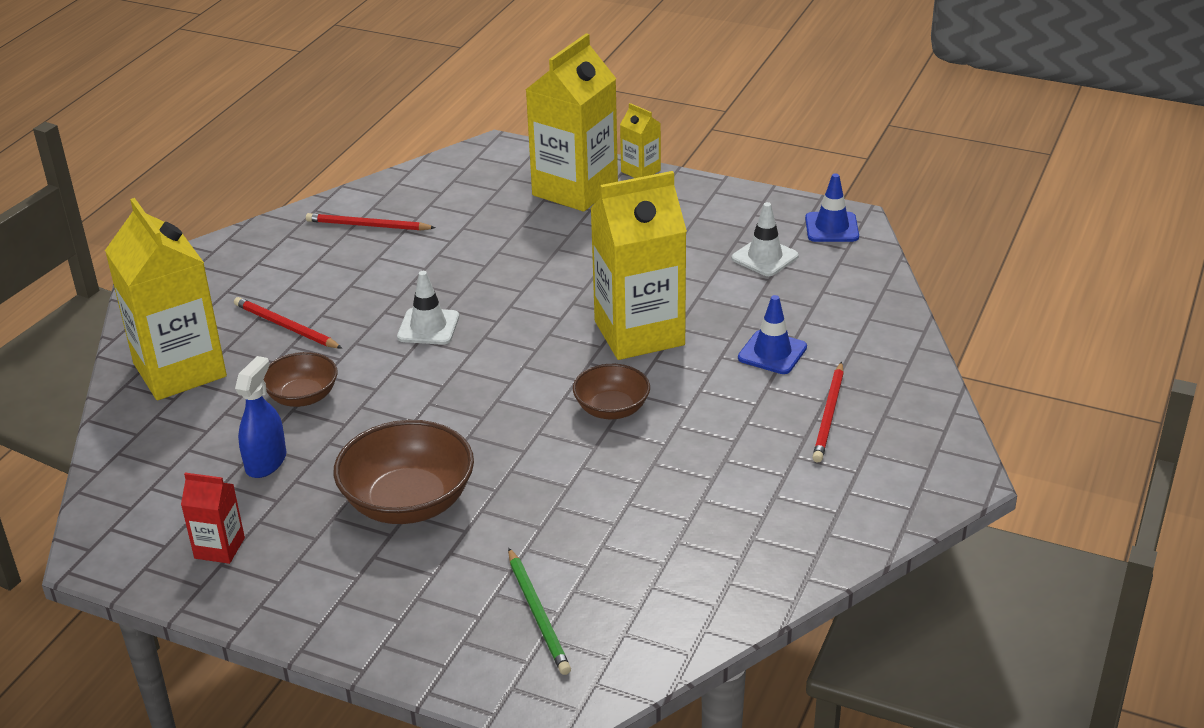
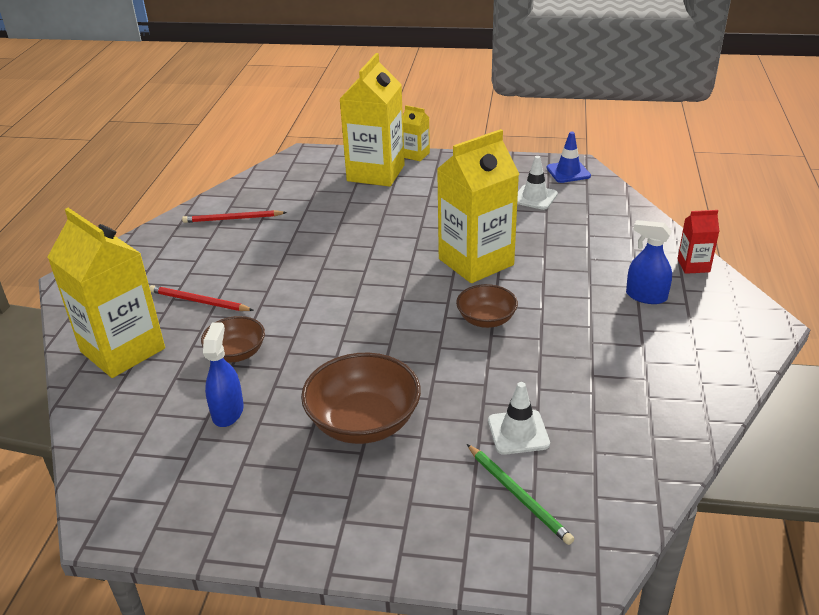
camera: 15 degrees left, 0 degrees up
red carton [181,473,245,564] -> red carton moved to [677,210,720,274]
white traffic cone [397,271,459,345] -> white traffic cone moved to [488,382,550,455]
blue traffic cone [738,295,807,374] -> none
red pencil [812,362,844,462] -> blue spray bottle [626,220,672,304]

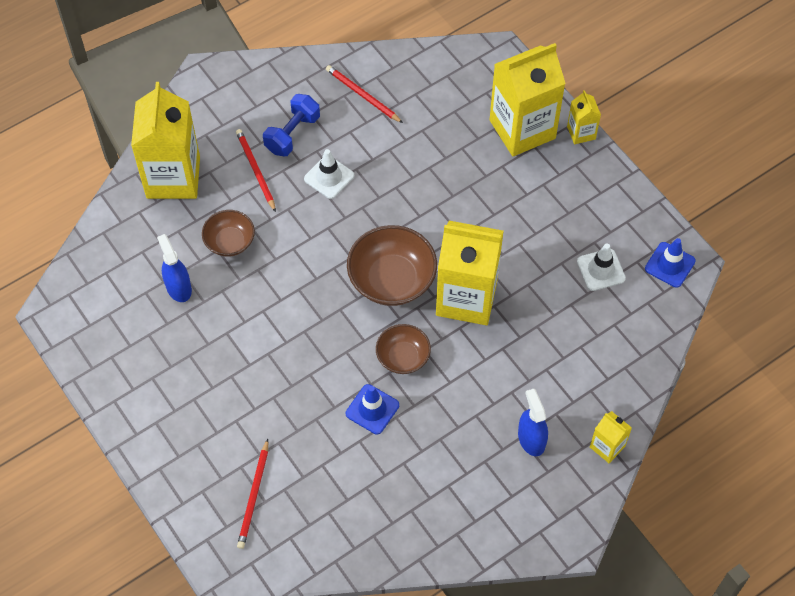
camera: 45 degrees right, 25 degrees up
blue spray bottle [203,323,244,427] -> blue spray bottle turned 75 degrees counterclockwise [157,234,192,302]
brown bowl [301,353,421,444] -> brown bowl moved to [347,225,437,306]
green pencil [467,444,574,545] -> red pencil [237,439,268,549]
white traffic cone [488,382,550,455] -> white traffic cone moved to [304,149,354,199]
red carton [677,210,720,274] -> yellow carton [590,411,632,463]
none -> blue dumbbell [263,94,320,156]
none -> blue traffic cone [346,384,399,434]

